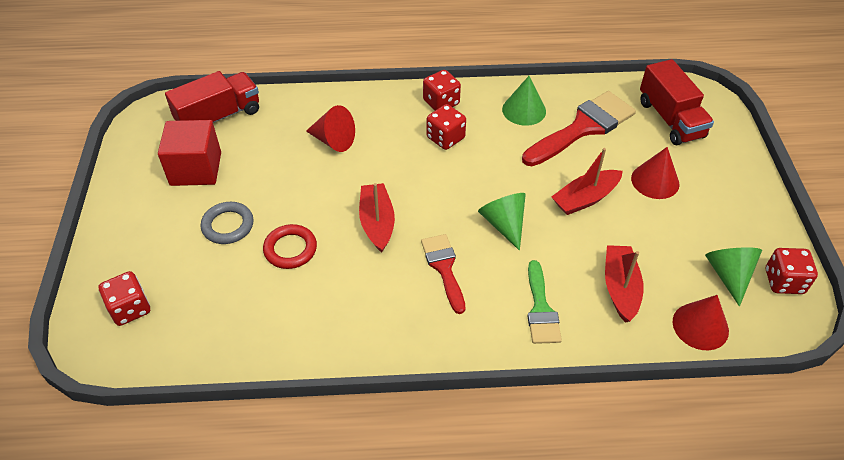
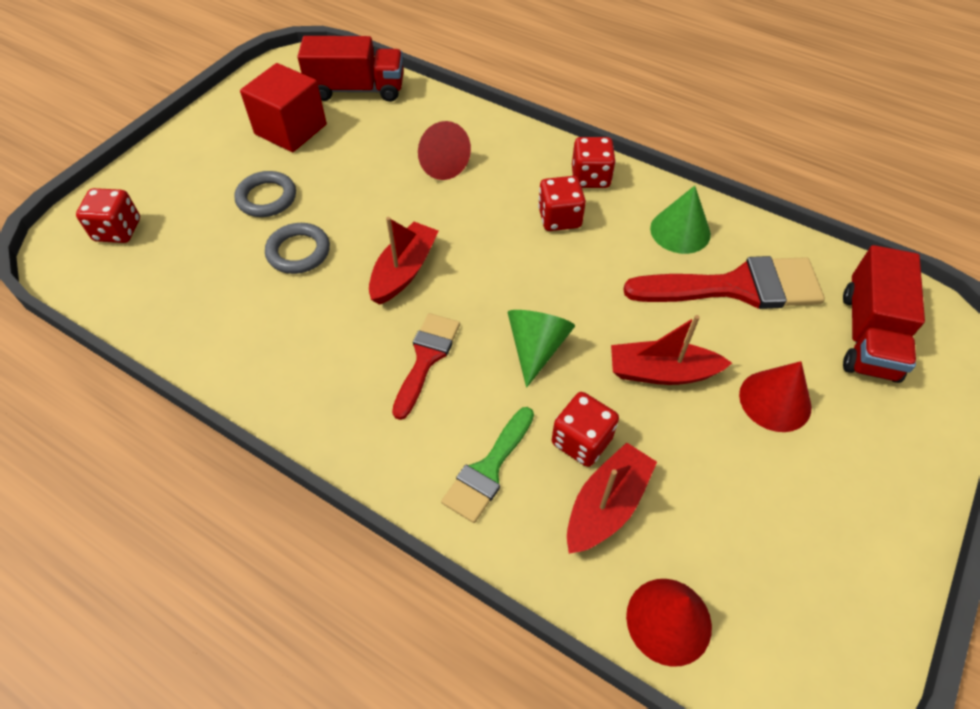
camera: 35 degrees right, 5 degrees up
red ring [263,224,317,269] -> grey ring [265,223,330,274]
green cone [705,247,762,307] -> none
red dice [766,248,818,294] -> red dice moved to [552,392,619,467]

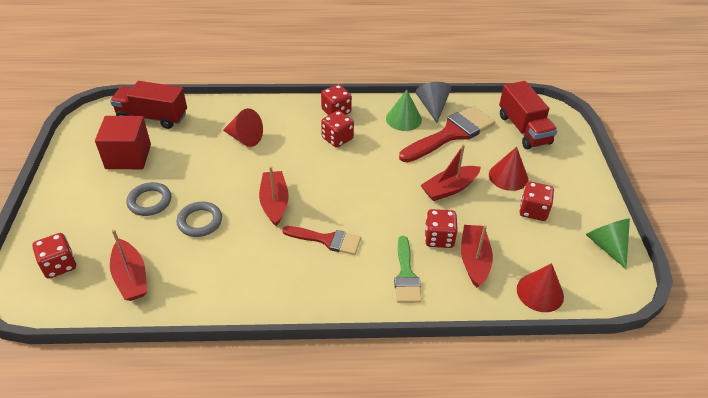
camera: 35 degrees left, 10 degrees down
red truck [297,36,404,102] -> red truck turned 135 degrees counterclockwise [110,81,187,129]
red brush [392,313,460,420] -> red brush turned 120 degrees clockwise [282,226,361,255]
green cone [508,310,575,388] -> green cone moved to [586,219,630,269]
none -> red boat [110,229,147,301]
none -> grey cone [416,82,451,123]
none -> red dice [519,182,554,221]

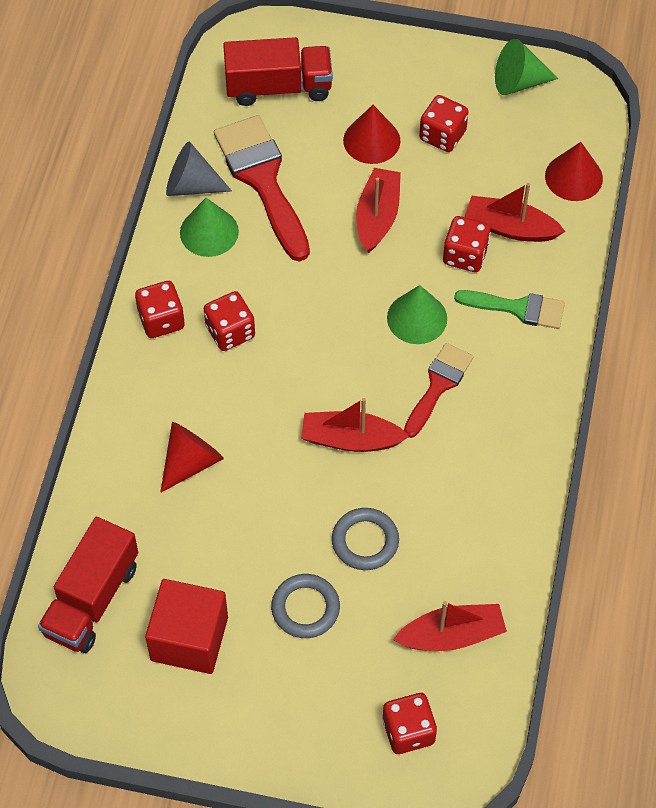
camera: 75 degrees left, 15 degrees up
red boat [420,145,481,201] -> red boat turned 150 degrees counterclockwise [356,168,401,253]
none -> green cone [387,285,447,344]

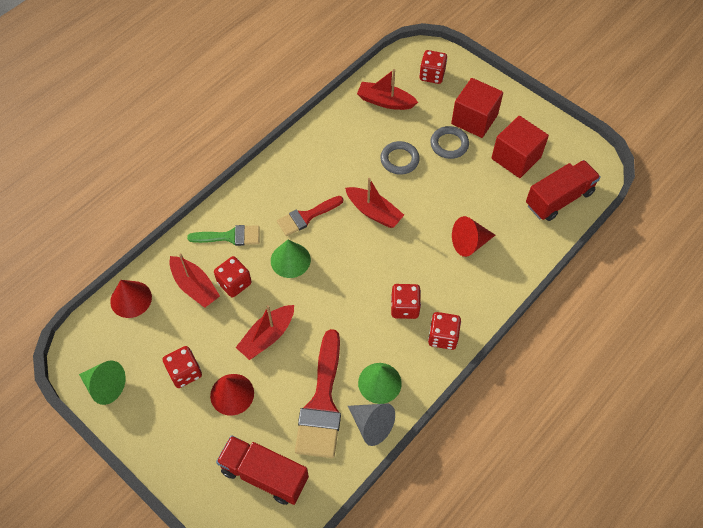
camera: 150 degrees left, 0 degrees up
green brush [454,290,565,329] -> green brush turned 135 degrees clockwise [187,225,260,246]
none -> red cube [451,78,503,138]

